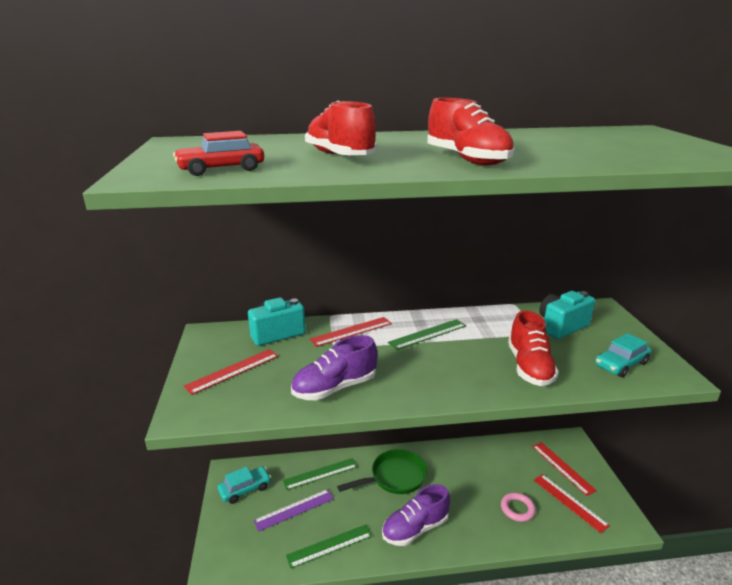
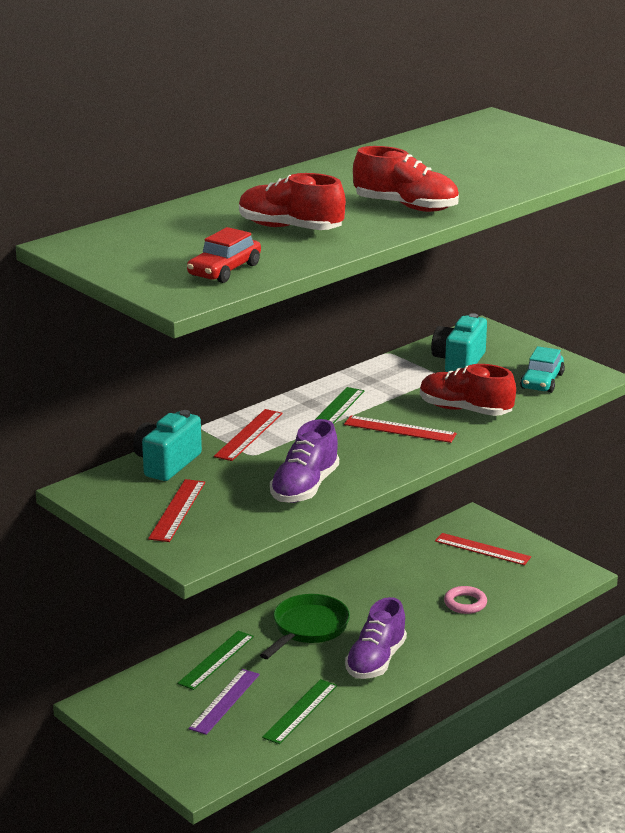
camera: 35 degrees left, 0 degrees up
turquoise car [218,466,271,504] -> none
red shoe [508,310,559,386] -> red shoe turned 150 degrees clockwise [420,364,516,416]
red ruler [534,474,610,533] -> red ruler moved to [344,415,457,443]

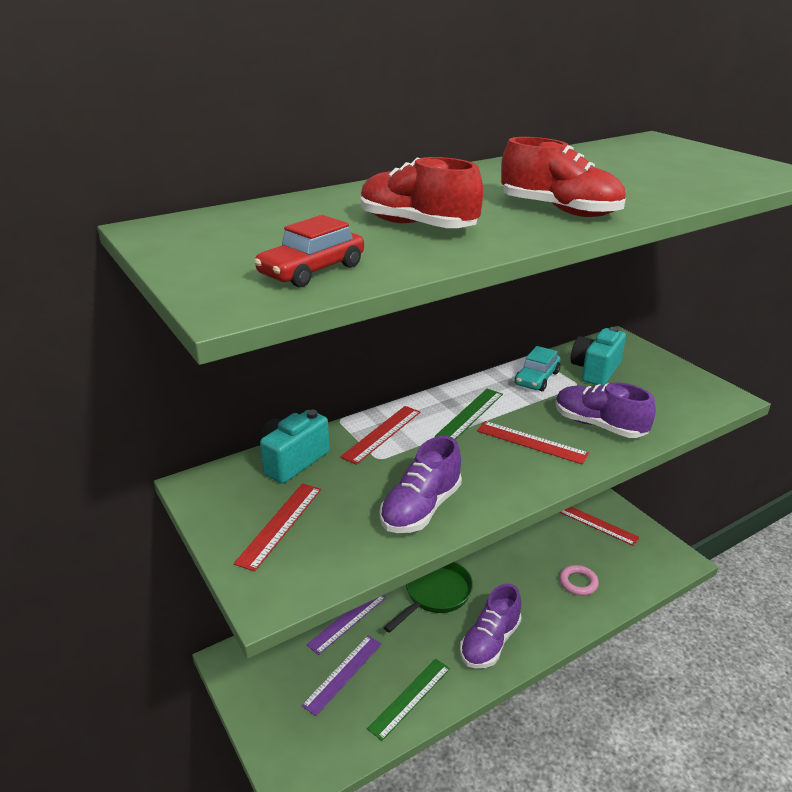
camera: 10 degrees right, 5 degrees up
green ruler [177,631,254,690] -> purple ruler [306,595,386,655]
red shoe [420,364,516,416] -> purple shoe [555,382,656,438]
turquoise car [520,346,565,393] -> turquoise car moved to [515,346,561,391]

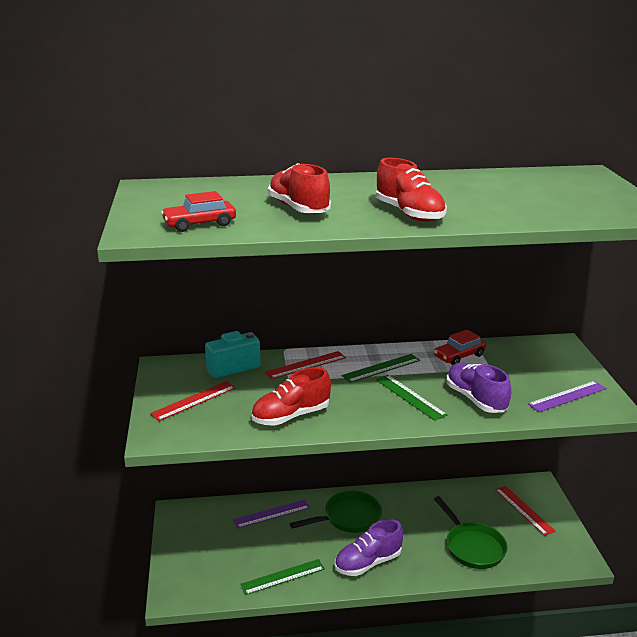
camera: 25 degrees right, 5 degrees down
purple ruler [301,636,382,716] -> purple ruler moved to [528,381,606,412]
purple shoe [380,436,462,533] -> red shoe [251,367,331,426]
red ruler [477,421,589,465] -> green ruler [376,375,447,421]
turquoise car [515,346,561,391] -> red car [434,329,486,365]
pink ring [560,565,599,596] -> green pan [434,496,508,569]
turquoise camera [571,327,626,385] -> none

